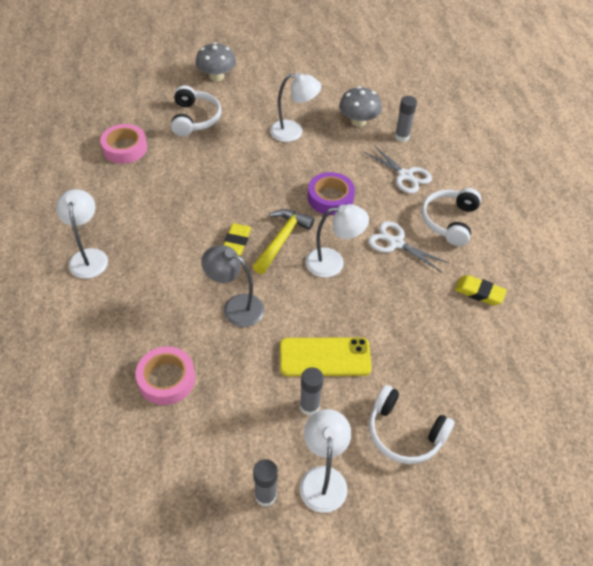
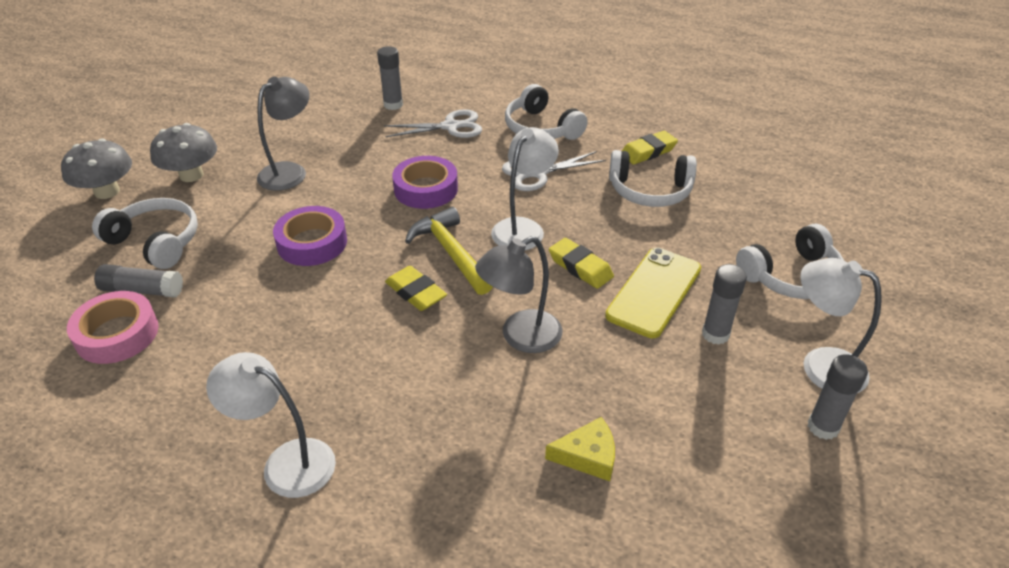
camera: 55 degrees left, 10 degrees down
pink tape [135,347,195,405] -> yellow cheese [545,417,615,481]
white lamp [270,72,321,142] -> grey lamp [257,76,310,191]
grey mushroom [339,86,382,127] -> grey mushroom moved to [150,123,217,182]
none -> grey glue stick [94,264,183,297]
none -> purple tape [273,206,347,266]
none -> yellow eraser [549,238,614,289]
none -> white headphones [609,150,697,207]

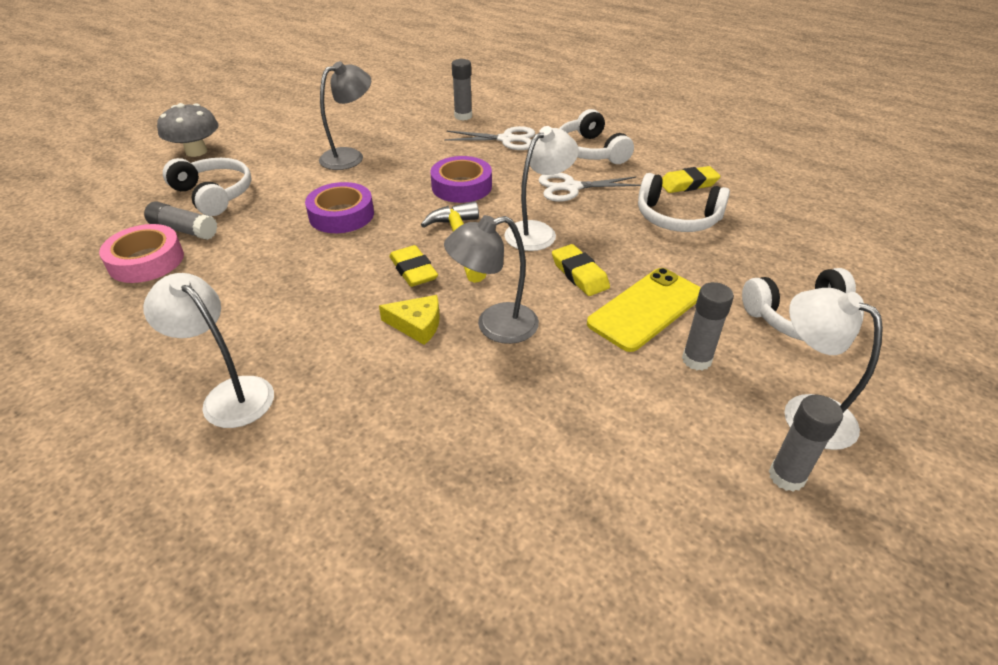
camera: 15 degrees right, 0 degrees up
grey mushroom [150,123,217,182] -> none
yellow cheese [545,417,615,481] -> yellow cheese moved to [379,295,440,345]

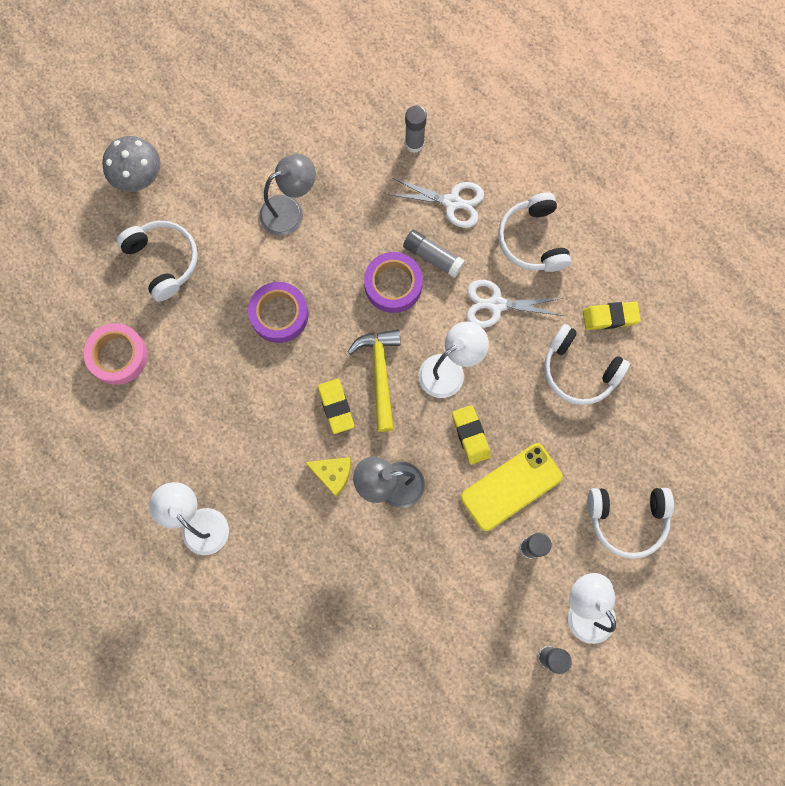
camera: 10 degrees right, 35 degrees up
grey glue stick [144,202,217,240] -> grey glue stick moved to [403,230,465,278]

